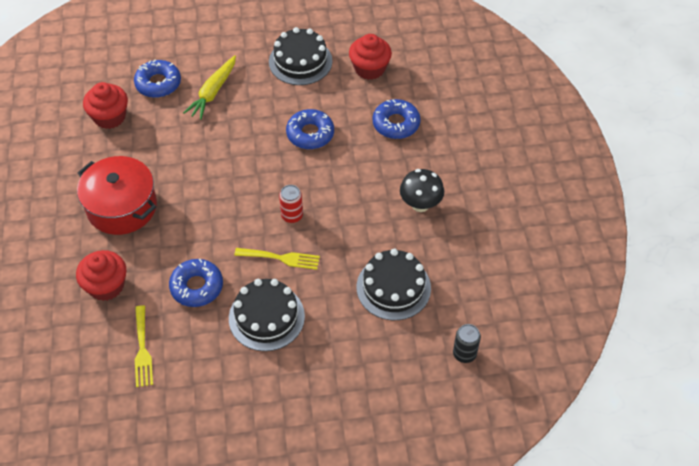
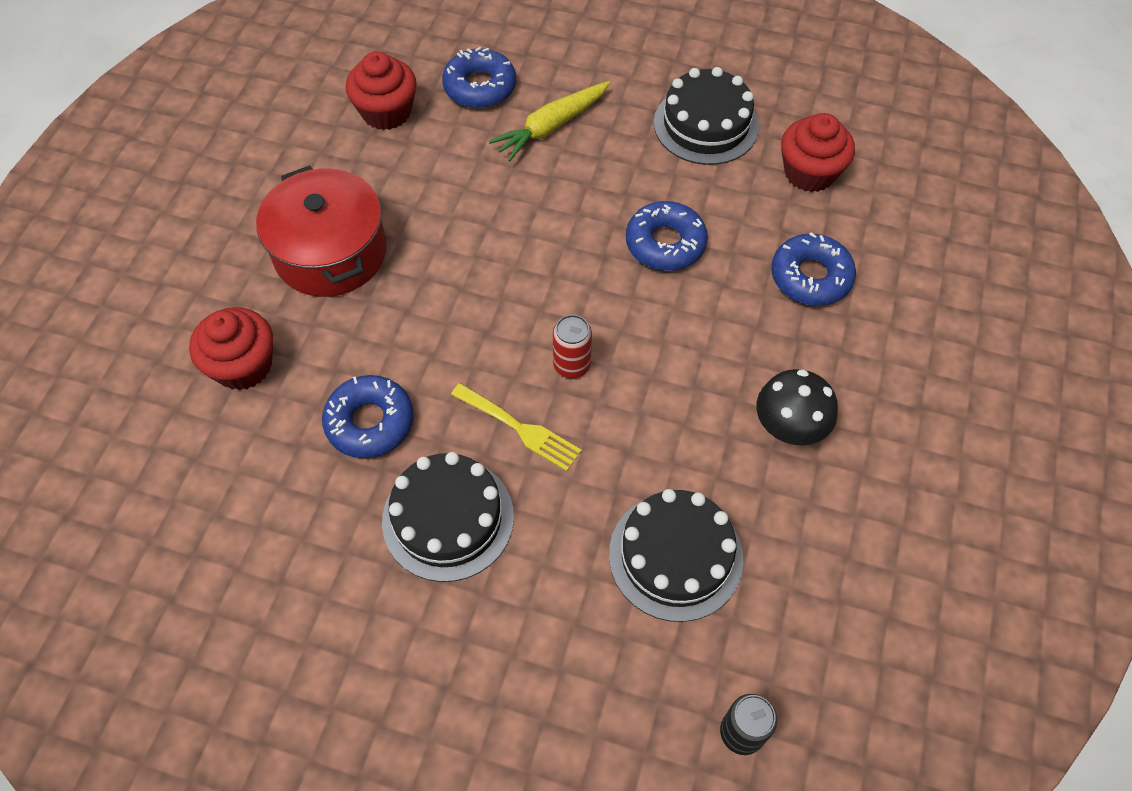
camera: 25 degrees right, 5 degrees up
yellow fork [135,305,153,387] -> none

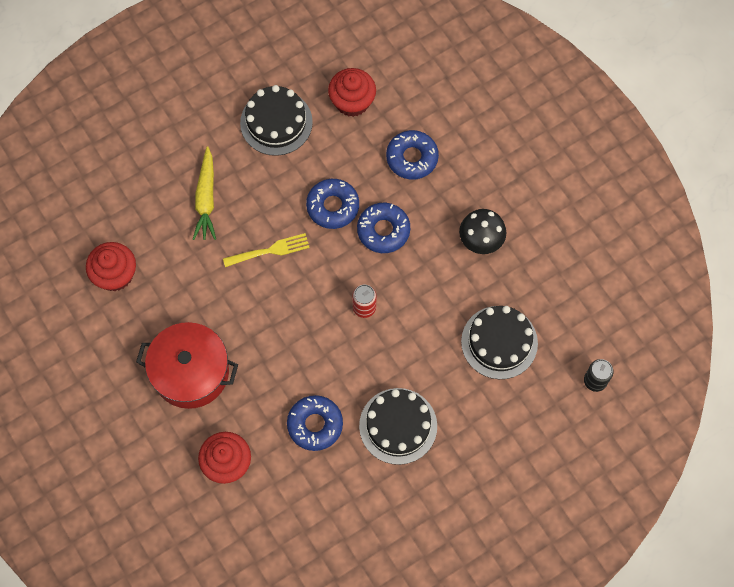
camera: 50 degrees left, 10 degrees up
blue donut [442,47,516,108] -> blue donut moved to [357,203,410,253]
yellow fork [451,383,582,471] -> yellow fork moved to [223,233,310,267]

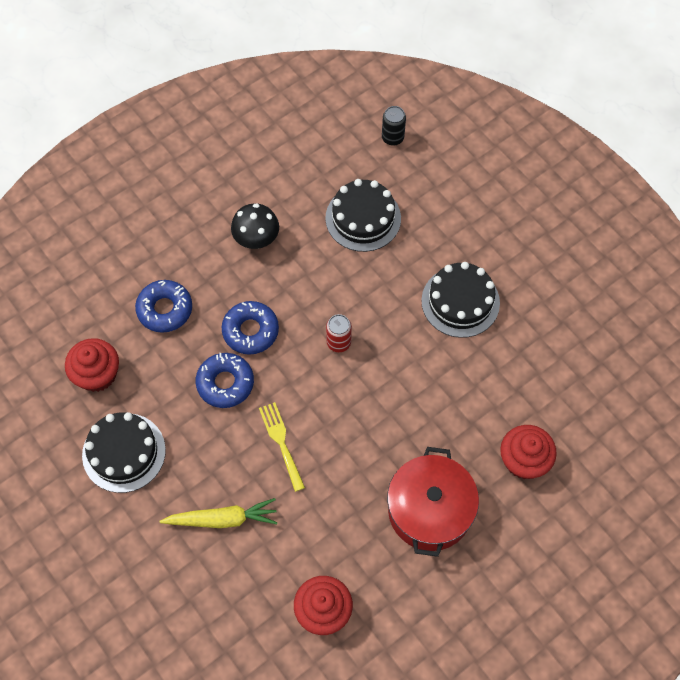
camera: 95 degrees left, 5 degrees down
blue donut [287,395,343,451] -> none

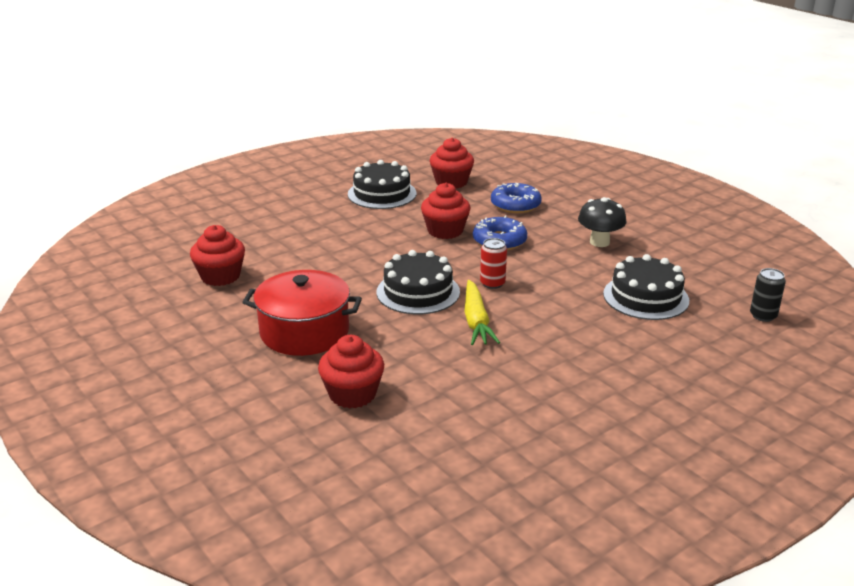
camera: 90 degrees right, 35 degrees down
yellow carrot [159,498,278,528] -> yellow carrot moved to [464,280,500,345]
blue donut [196,353,254,408] -> red cupcake [421,183,470,239]
yellow fork [259,402,305,492] -> none
black cake [421,262,500,338] -> black cake moved to [376,250,460,315]

